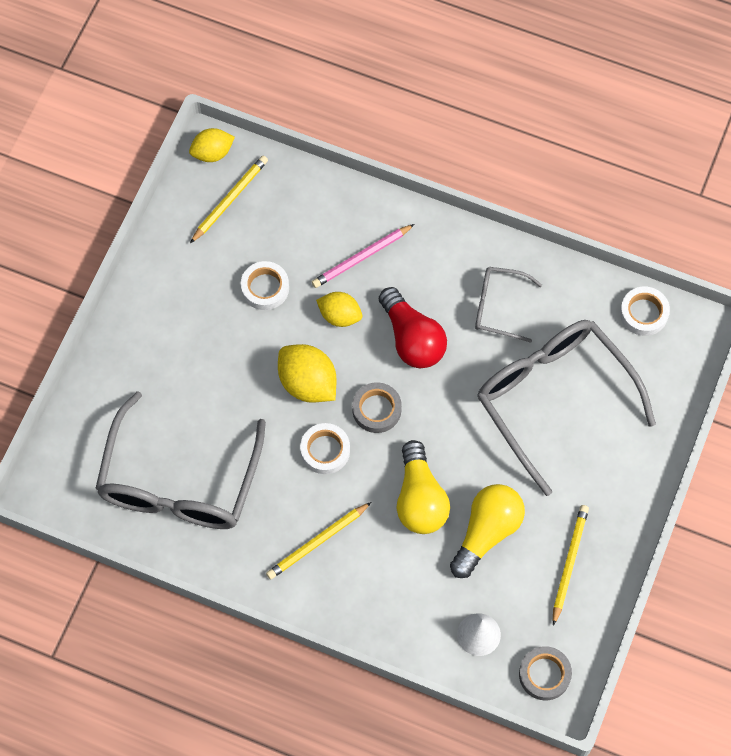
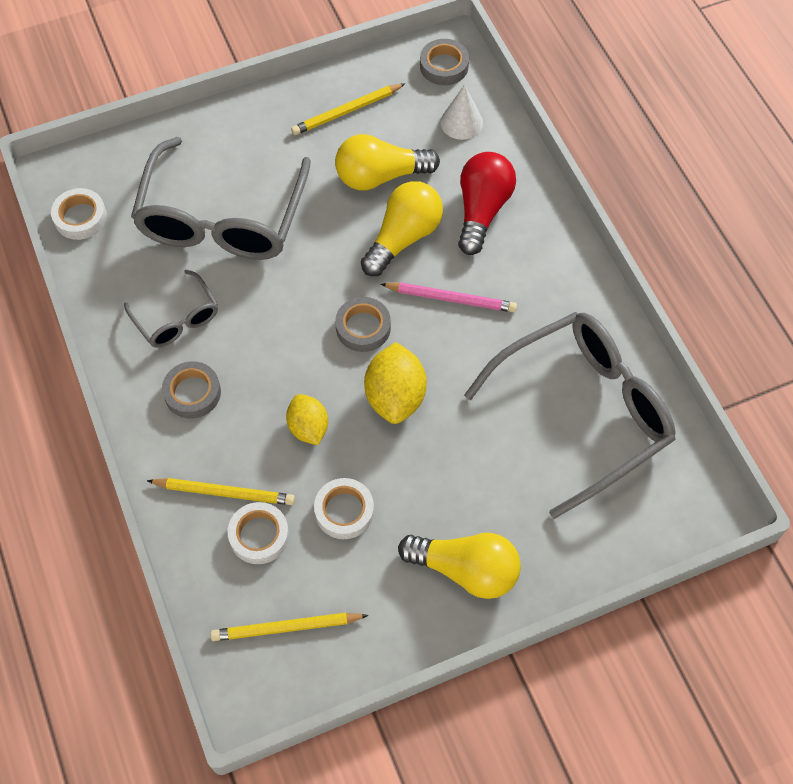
camera: 135 degrees left, 5 degrees down
yellow lemon [189,128,235,162] -> none
yellow pencil [266,502,371,579] -> yellow pencil moved to [147,478,295,505]
white tape [300,423,350,474] -> white tape moved to [228,502,289,564]
pink pencil [312,224,415,288] -> pink pencil moved to [380,282,517,312]
red light bulb [379,287,447,368] -> red light bulb moved to [458,152,516,255]
none -> grey tape [162,361,221,419]
none -> yellow light bulb [398,533,521,599]

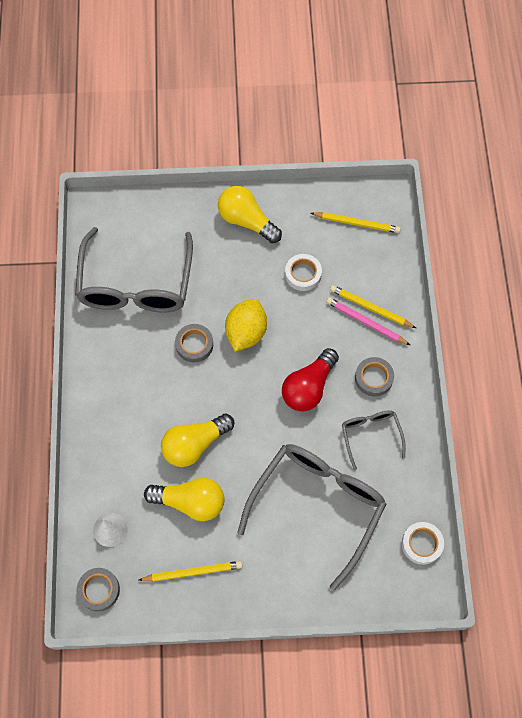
camera: 160 degrees left, 5 degrees up
white tape [228,502,289,564] -> none
yellow lemon [286,394,328,445] -> none
grey tape [335,297,391,352] -> grey tape moved to [175,324,213,362]
pink pencil [380,282,517,312] -> pink pencil moved to [326,297,410,345]
red light bulb [458,152,516,255] -> red light bulb moved to [282,348,339,412]
grey glasses [464,312,676,519] -> grey glasses turned 75 degrees counterclockwise [75,227,193,312]

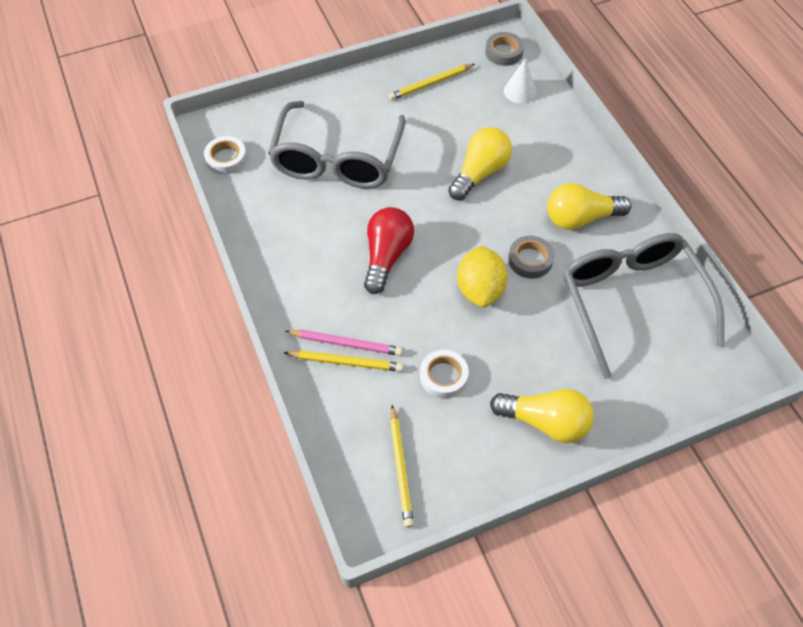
camera: 160 degrees right, 10 degrees down
yellow light bulb [144,478,224,521] -> yellow light bulb moved to [547,183,631,230]
yellow pencil [311,212,401,233] -> yellow pencil turned 90 degrees counterclockwise [390,405,414,528]
grey glasses [342,410,406,470] -> none
grey tape [355,357,394,396] -> none

